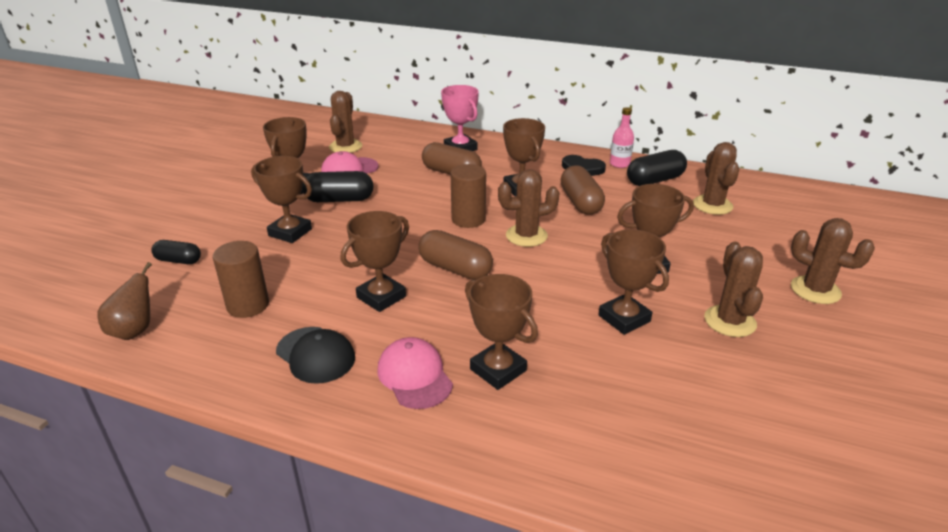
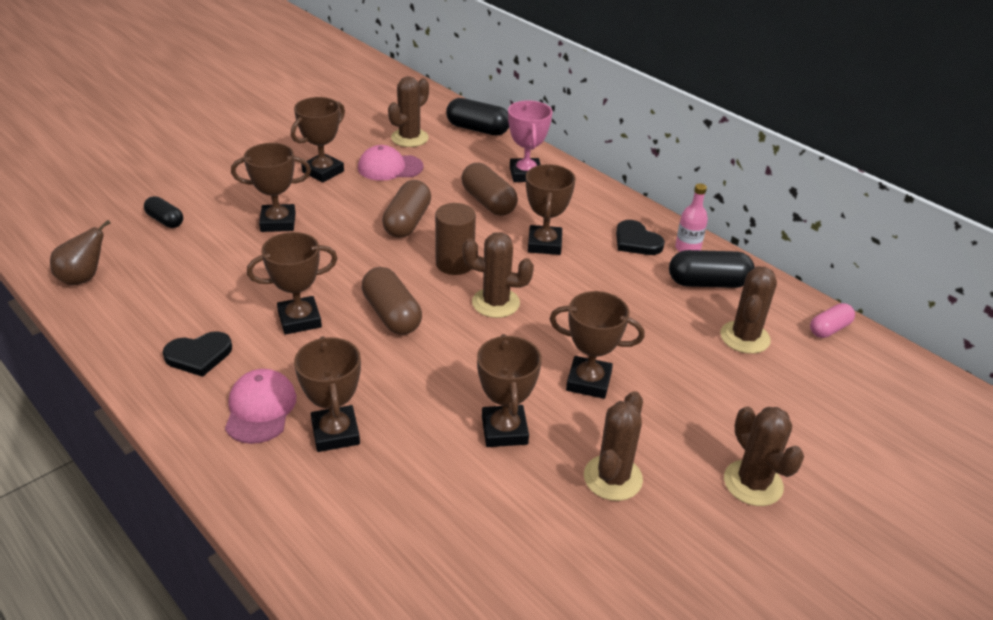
camera: 25 degrees right, 5 degrees up
brown cylinder [213,241,269,318] -> none
brown trophy [251,156,312,243] -> brown trophy turned 60 degrees counterclockwise [231,143,311,232]
black cap [276,327,355,384] -> black heart [163,331,232,377]
black capsule [302,171,373,202] -> black capsule moved to [446,98,509,136]
brown capsule [561,165,605,215] -> brown capsule moved to [382,180,431,238]
none -> pink capsule [810,303,855,338]

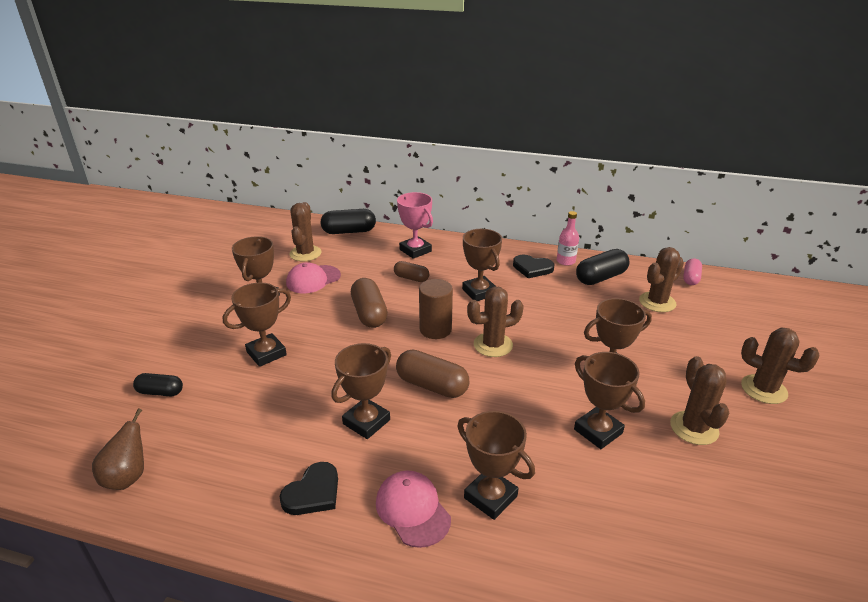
camera: 30 degrees left, 5 degrees down
brown capsule [461,163,518,216] -> brown capsule [394,261,429,282], size x0.62
brown cactus [720,266,777,354] -> brown cactus turned 60 degrees clockwise [639,247,684,312]

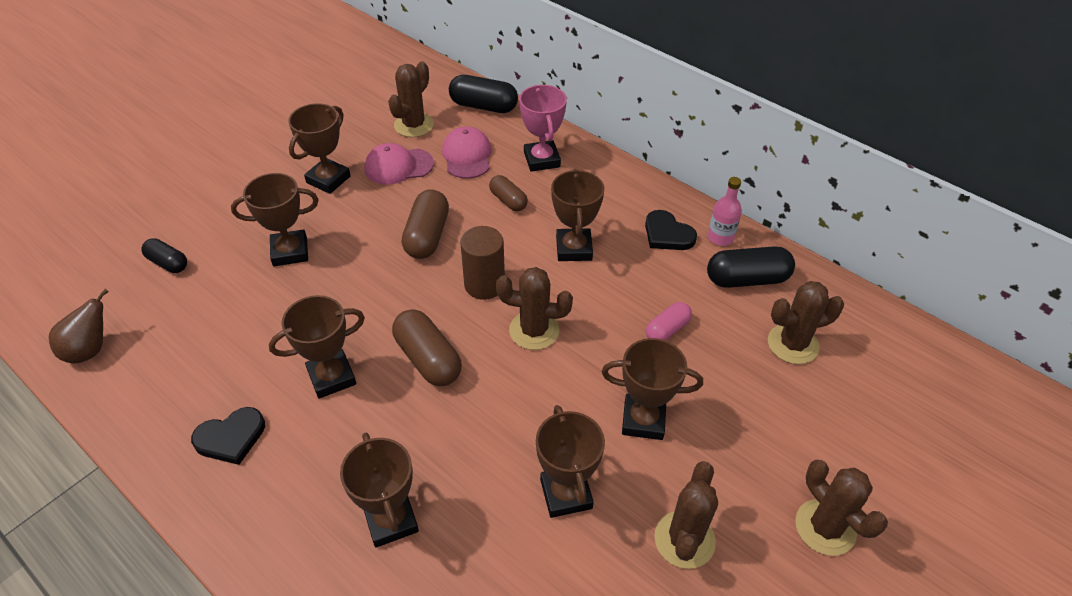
camera: 25 degrees right, 15 degrees up
pink cap [376,471,451,548] -> pink cap moved to [442,127,491,179]
pink capsule [683,258,702,285] -> pink capsule moved to [646,302,692,341]

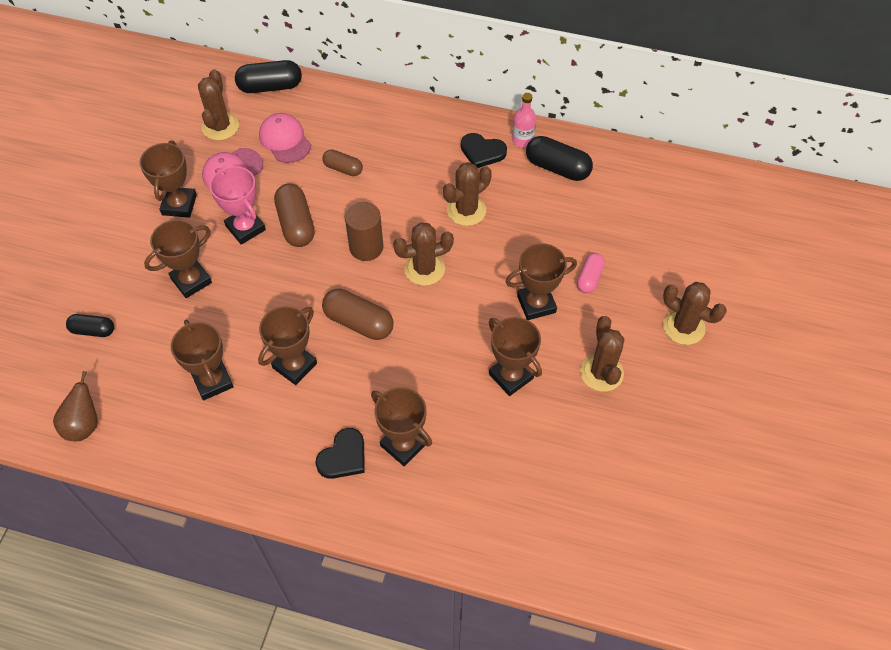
camera: 25 degrees left, 10 degrees up
black heart [191,407,265,465] -> black heart moved to [315,428,365,479]
pink trophy [519,85,567,172] -> pink trophy moved to [210,166,266,245]
brown trophy [551,169,604,261] -> brown trophy moved to [171,320,234,400]
pink capsule [646,302,692,341] -> pink capsule moved to [577,253,605,293]
black capsule [707,246,795,288] -> black capsule turned 60 degrees clockwise [526,136,593,181]
brown cactus [768,281,844,364] -> brown cactus moved to [443,162,492,226]

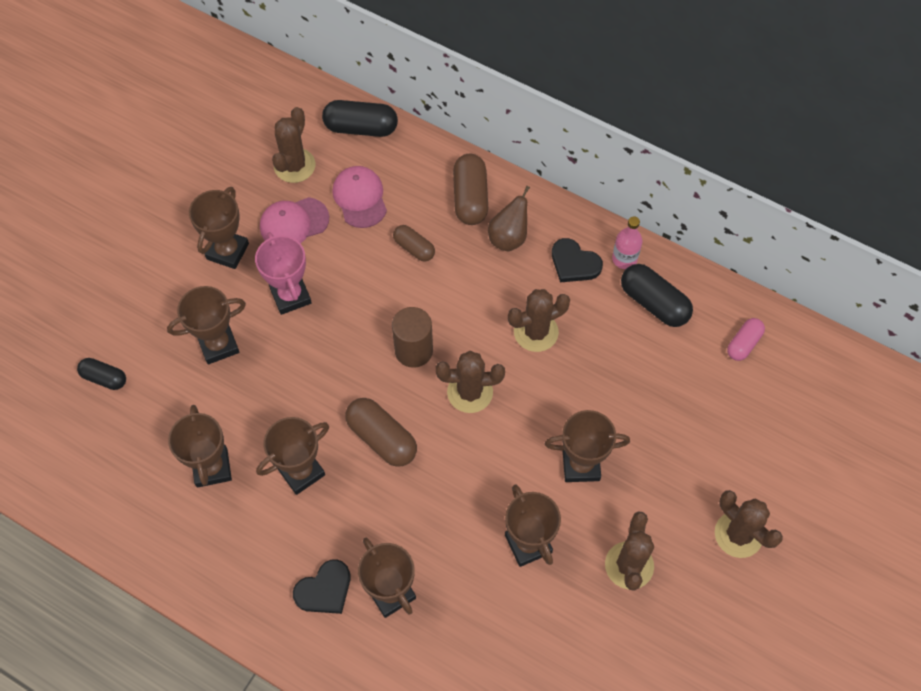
camera: 15 degrees right, 5 degrees up
brown pear [53,371,98,441] -> brown pear moved to [488,186,530,251]
brown capsule [274,183,315,247] -> brown capsule moved to [453,153,488,225]
pink capsule [577,253,605,293] -> pink capsule moved to [727,318,765,361]

